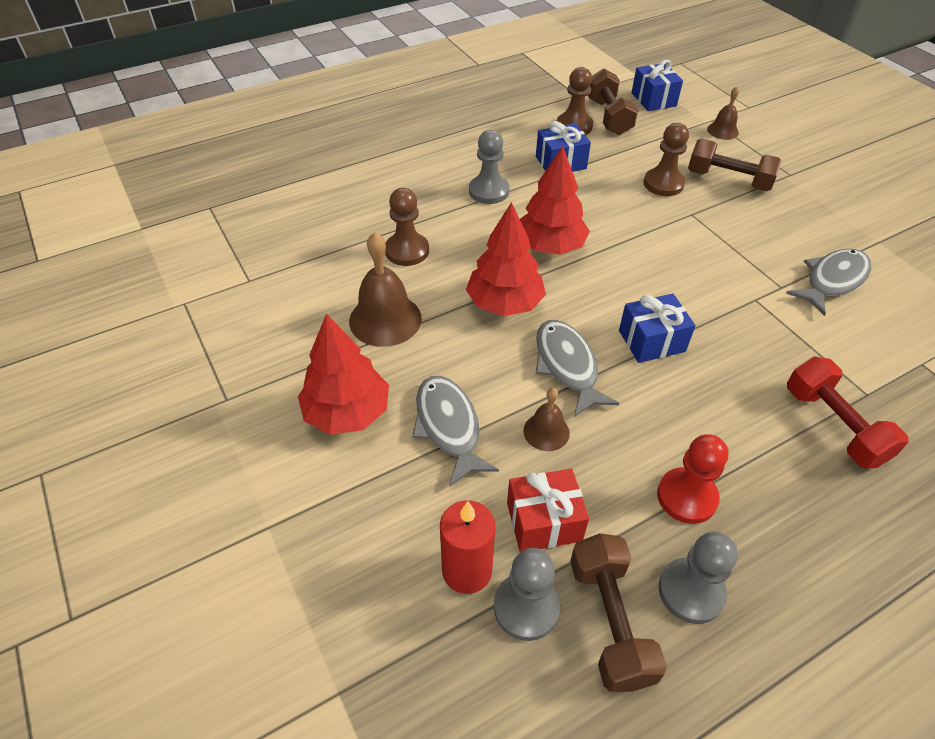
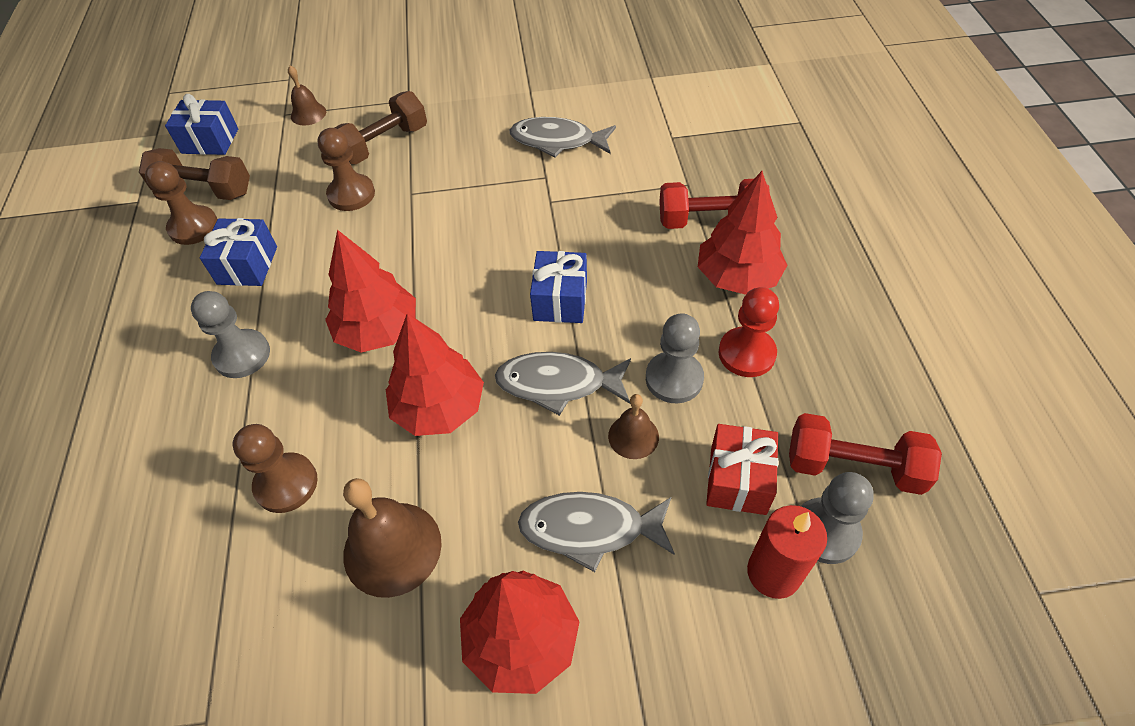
camera: 65 degrees left, 5 degrees up
brown dumbbell [570,533,667,692] -> red dumbbell [789,413,942,495]
grey pawn [659,531,738,624] -> grey pawn moved to [646,313,704,403]
grey fish [786,249,871,316] -> grey fish turned 60 degrees counterclockwise [510,117,616,158]
none -> red tree [698,171,787,295]

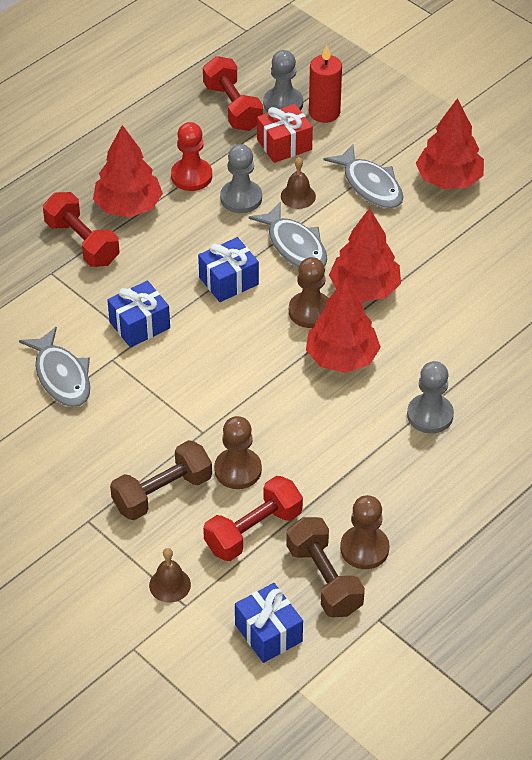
camera: 130 degrees left, 5 degrees down
blue gift [200,218,277,286] -> blue gift moved to [107,280,170,348]
brown pawn [233,424,318,513] -> brown pawn moved to [289,257,329,328]
brown dumbbell [335,91,427,164] -> brown dumbbell turned 45 degrees counterclockwise [110,440,212,520]
brown bell [343,478,442,598] -> none
none -> red dumbbell [203,476,303,561]

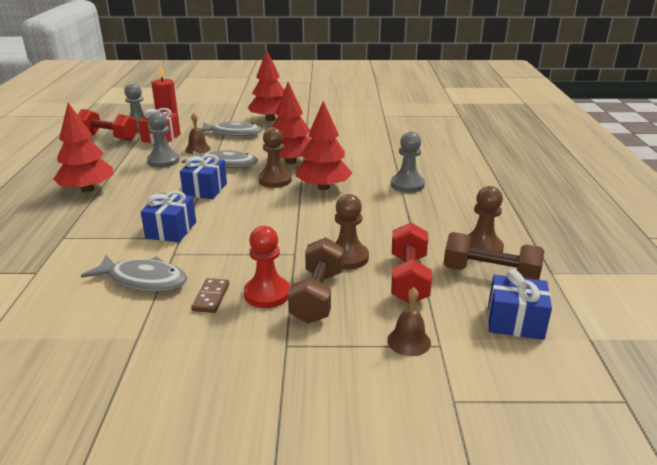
camera: 45 degrees left, 20 degrees down
red dumbbell [43,192,120,267] -> none
red pawn [171,122,212,191] -> red pawn moved to [244,226,290,308]
none -> brown domino [191,278,229,313]

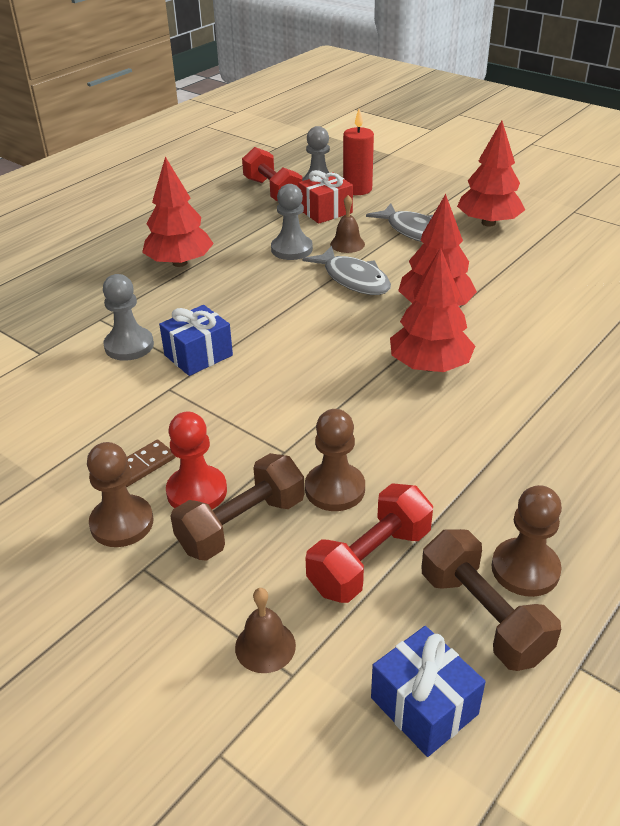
camera: 40 degrees right, 10 degrees up
grey fish [81,255,187,291] -> none
blue gift [180,154,227,199] -> none
brown pawn [258,127,292,188] -> brown pawn moved to [87,442,153,547]
grey pawn [391,131,425,193] -> grey pawn moved to [103,274,154,361]

